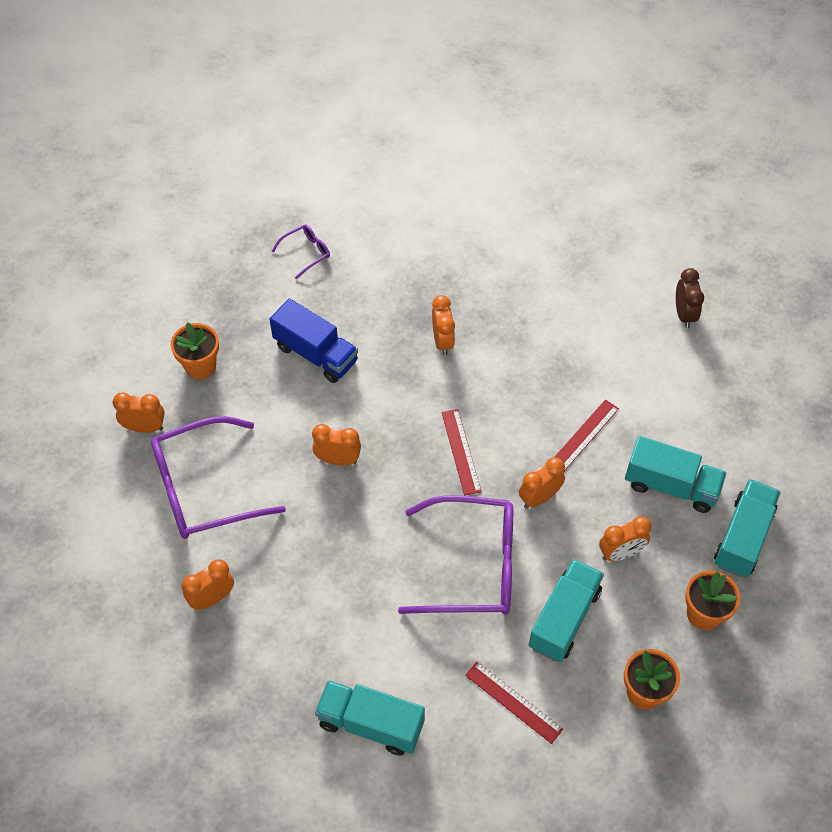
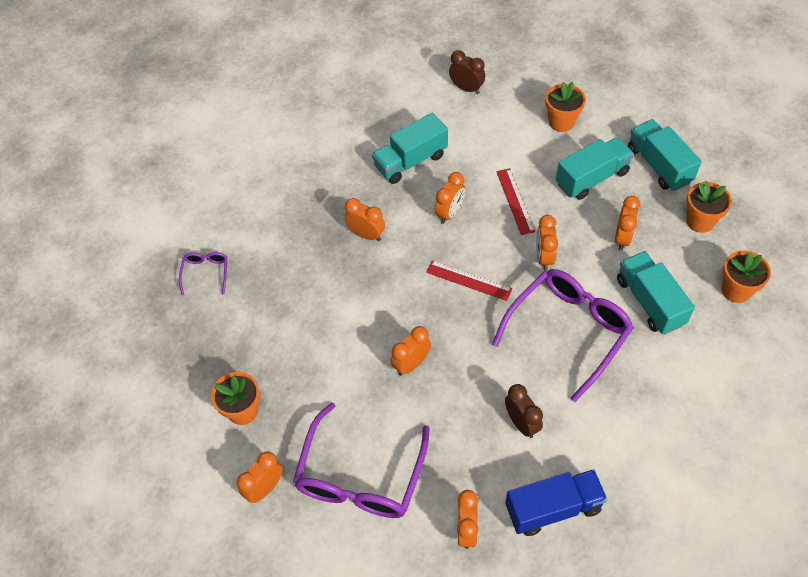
camera: 50 degrees left, 0 degrees up
blue truck [269,298,358,383] -> blue truck moved to [505,469,607,536]
turquoise truck [315,680,425,756] -> turquoise truck moved to [372,113,448,184]
red ruler [465,662,563,744] -> none
none -> orange clock [435,172,465,224]
none -> brown clock [505,384,543,438]
none -> orange flower pot [546,82,586,132]

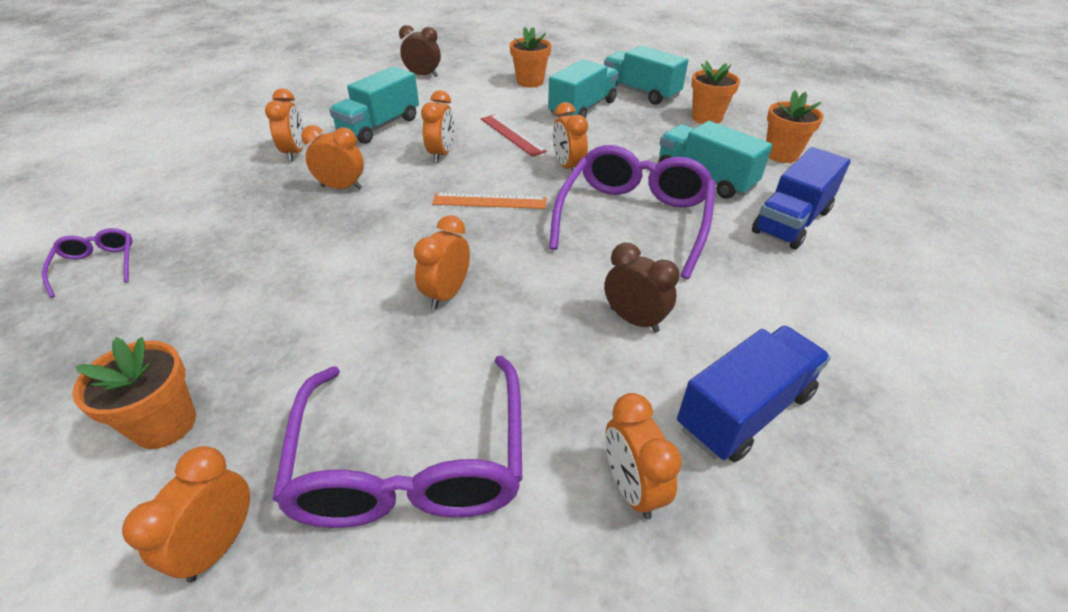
camera: 25 degrees left, 15 degrees down
red ruler [426,261,512,301] -> orange ruler [432,193,547,209]
orange clock [615,196,640,250] -> orange clock moved to [265,89,304,161]
none -> blue truck [752,147,851,249]

